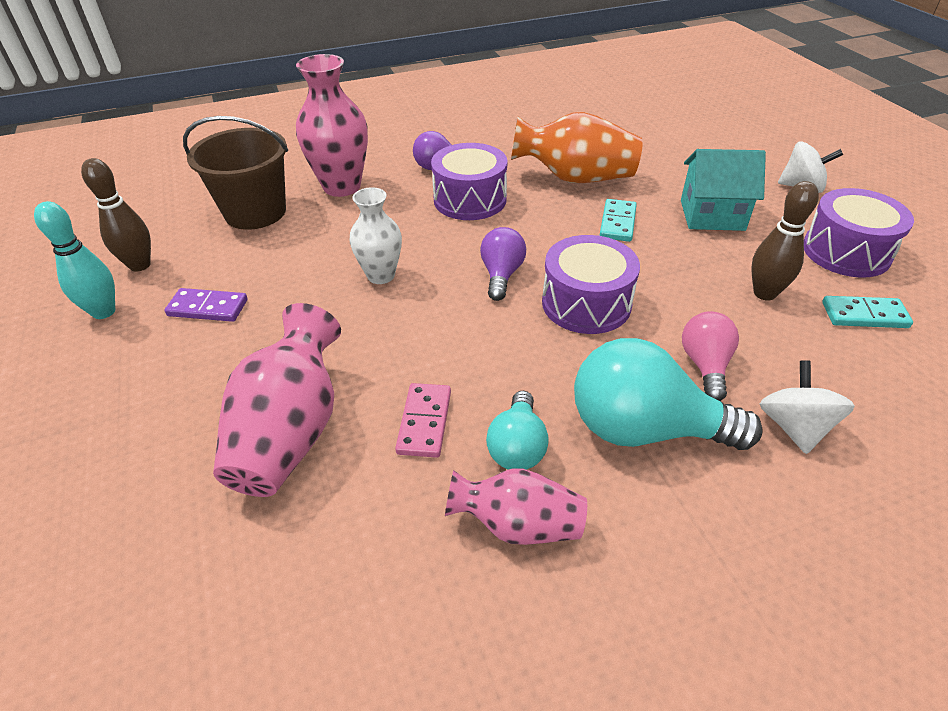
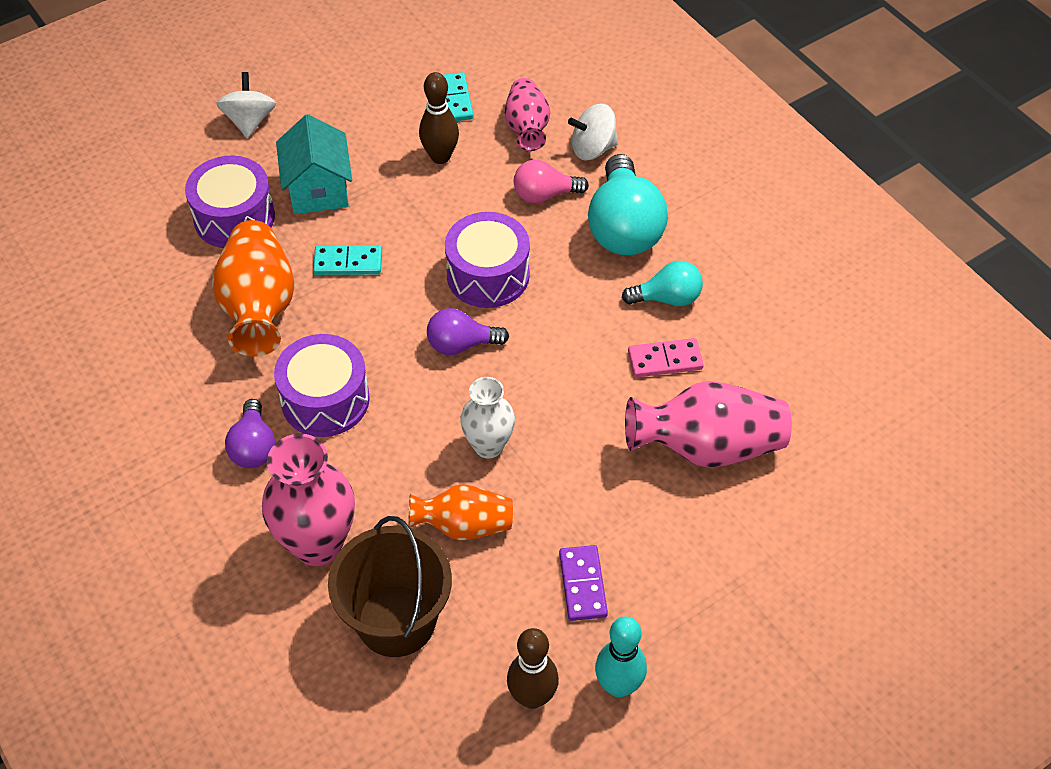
camera: 105 degrees left, 10 degrees up
pink vase [445,468,587,545] -> pink vase moved to [505,78,550,151]
purple drum [804,188,914,277] -> purple drum moved to [185,156,275,248]
none -> orange vase [409,484,513,541]

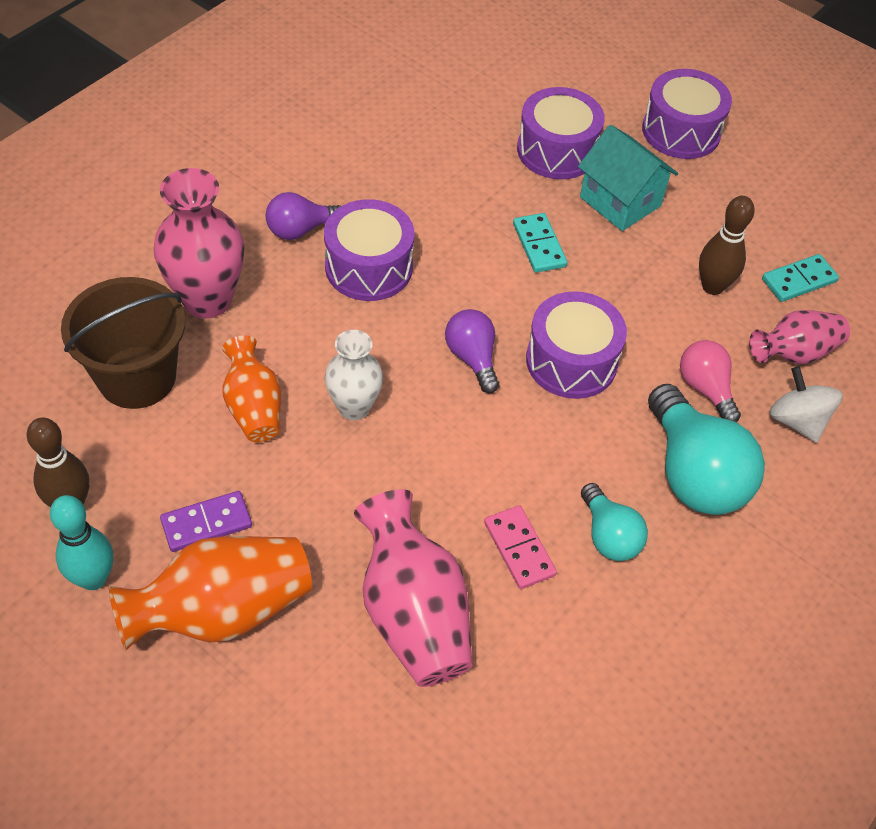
camera: 70 degrees right, 0 degrees up
orange vase [212,220,295,357] -> orange vase moved to [108,536,312,650]
white spinning top [216,72,276,138] -> purple drum [642,69,732,159]
turquoise house [276,114,352,214] -> turquoise house turned 75 degrees clockwise [578,125,678,231]
turquoise light bulb [588,154,668,255] -> turquoise light bulb turned 90 degrees counterclockwise [648,384,765,515]

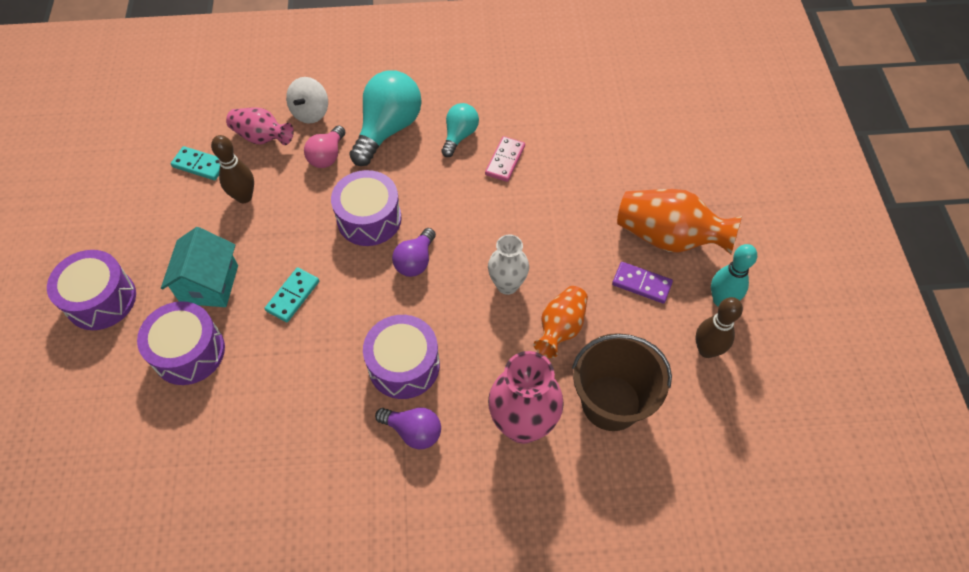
camera: 130 degrees left, 5 degrees up
pink vase [354,489,473,687] -> none

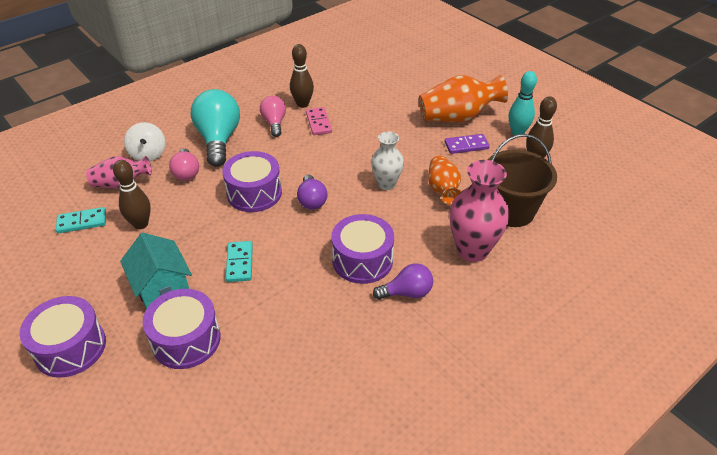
camera: 35 degrees left, 15 degrees down
turquoise light bulb [441,103,479,157] -> pink light bulb [260,96,286,137]
none -> brown bowling pin [290,44,314,108]

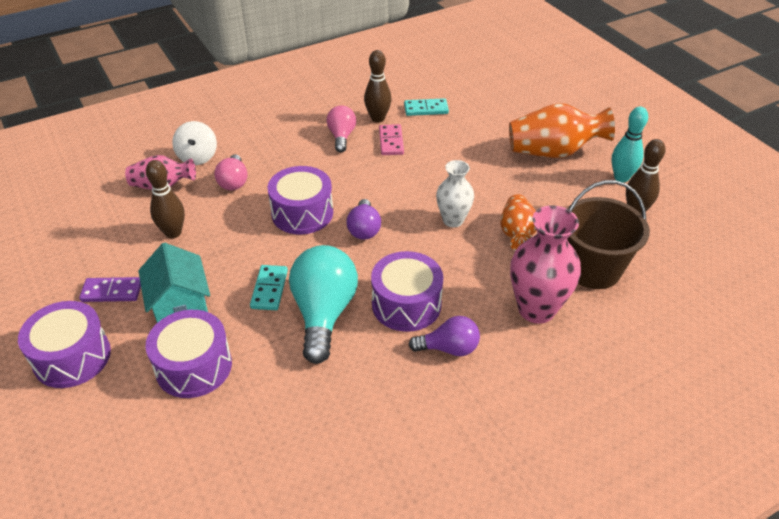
camera: 10 degrees right, 0 degrees up
turquoise domino [56,207,106,234] -> turquoise domino moved to [404,98,449,116]
turquoise light bulb [191,89,240,167] -> turquoise light bulb moved to [289,245,358,364]
purple domino [444,134,490,154] -> purple domino moved to [79,277,141,302]

